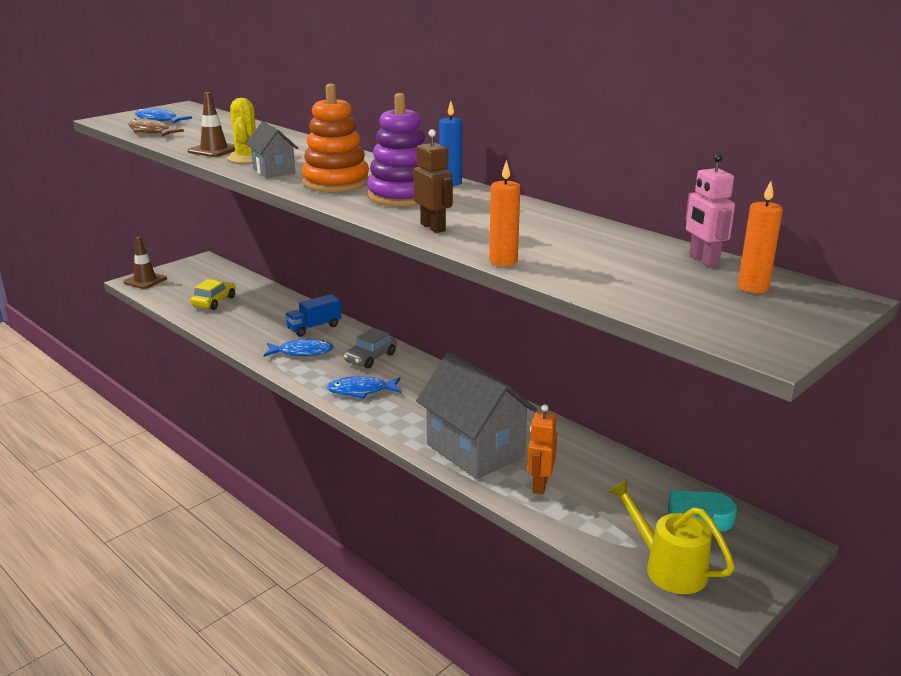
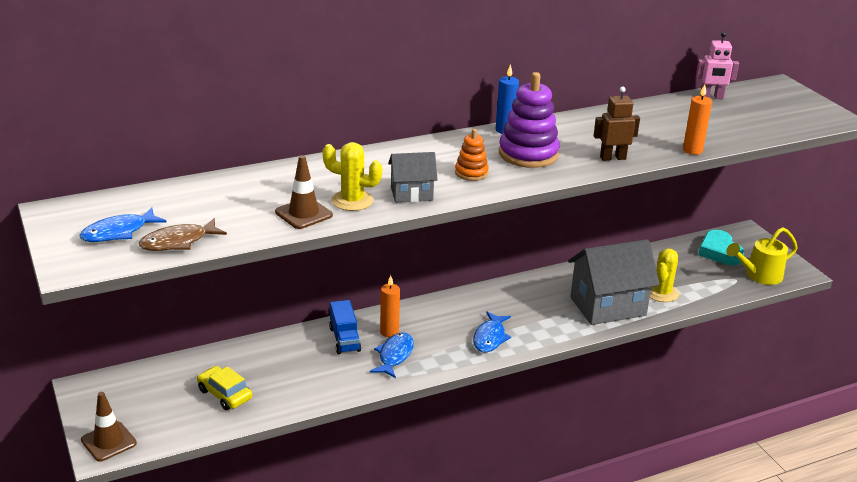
camera: 70 degrees left, 5 degrees up
orange stacking toy [302,84,369,192] -> orange stacking toy [455,129,489,181], size x0.54
grey car [344,328,397,368] -> none
orange robot [527,404,557,495] -> yellow cactus [650,249,679,302]
orange candle [738,181,783,293] -> orange candle moved to [380,275,400,337]

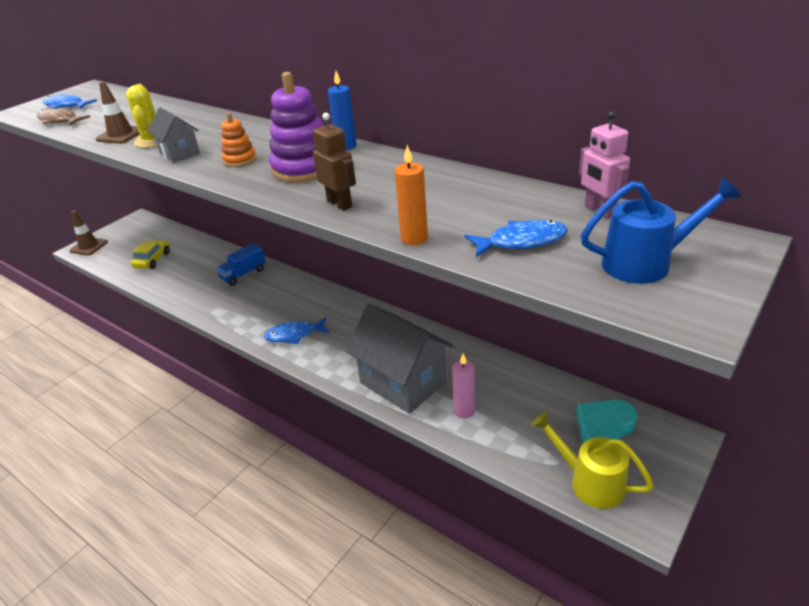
camera: 65 degrees right, 5 degrees up
blue fish [370,332,414,378] -> blue fish moved to [465,220,568,257]
orange candle [380,275,400,337] -> none
yellow cactus [650,249,679,302] -> pink candle [452,354,475,419]
none -> blue watering can [581,177,741,284]

